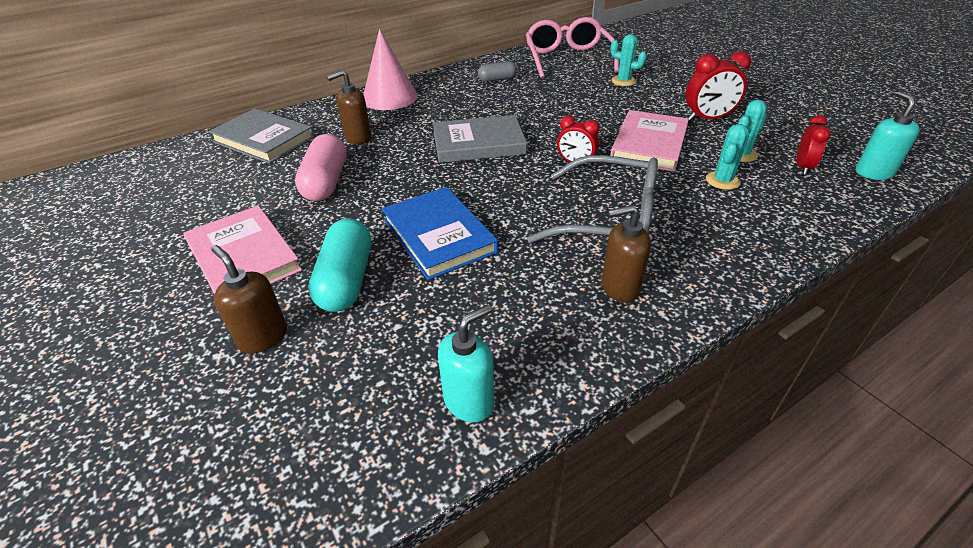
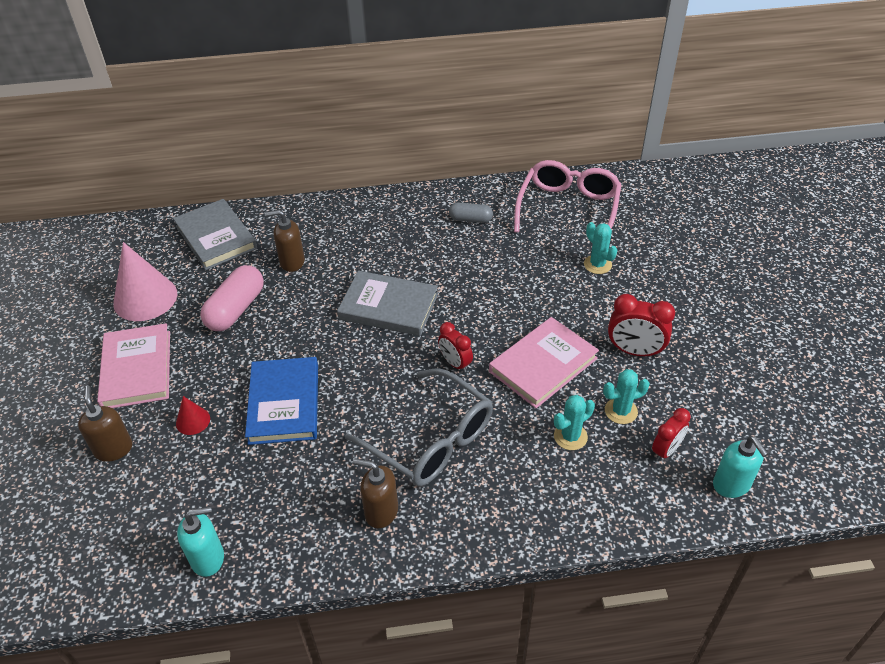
camera: 25 degrees right, 5 degrees up
turquoise capsule [308,218,371,312] -> red cone [176,396,210,435]
pink cone [363,29,418,110] -> pink cone moved to [113,242,177,321]
turquoise soap dispenser [856,91,920,180] -> turquoise soap dispenser turned 135 degrees clockwise [713,436,768,498]

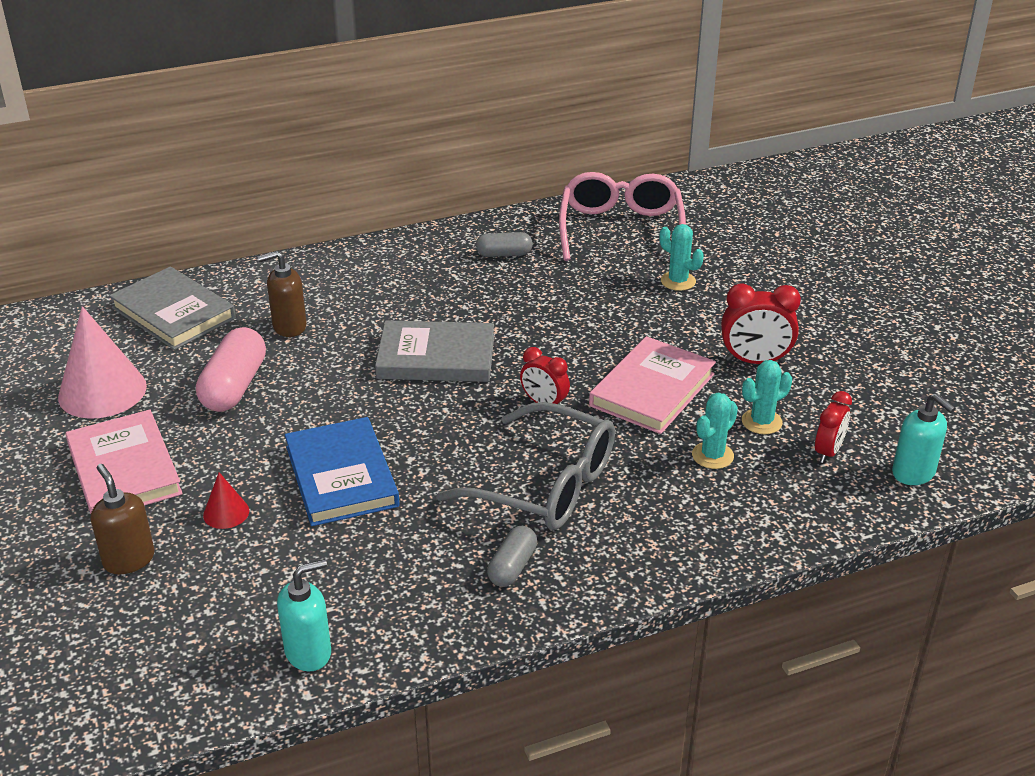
camera: 15 degrees left, 10 degrees down
brown soap dispenser [353,459,398,528] -> grey capsule [487,526,537,587]

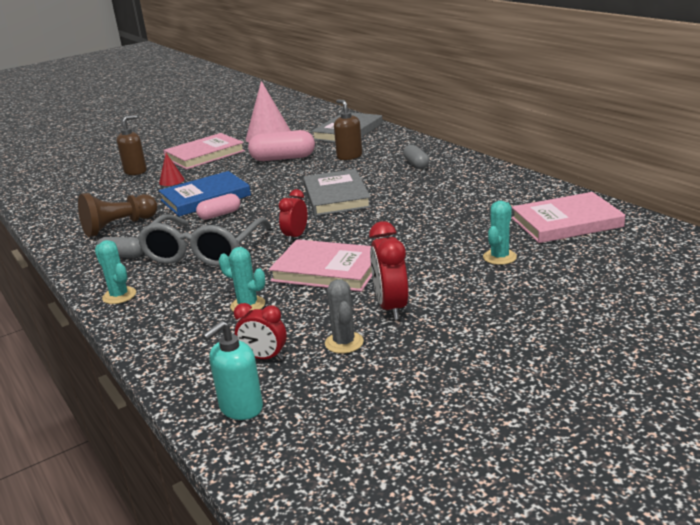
camera: 80 degrees right, 10 degrees down
turquoise soap dispenser [277,559,331,671] -> none
grey capsule [476,232,533,257] -> grey capsule moved to [403,145,429,169]
pink glasses [559,172,686,261] -> pink book [511,192,625,243]
turquoise cactus [742,360,792,434] -> turquoise cactus moved to [95,240,136,304]
none -> brown pawn [78,193,158,237]
none -> pink capsule [196,193,240,220]
none -> grey cactus [325,279,364,354]

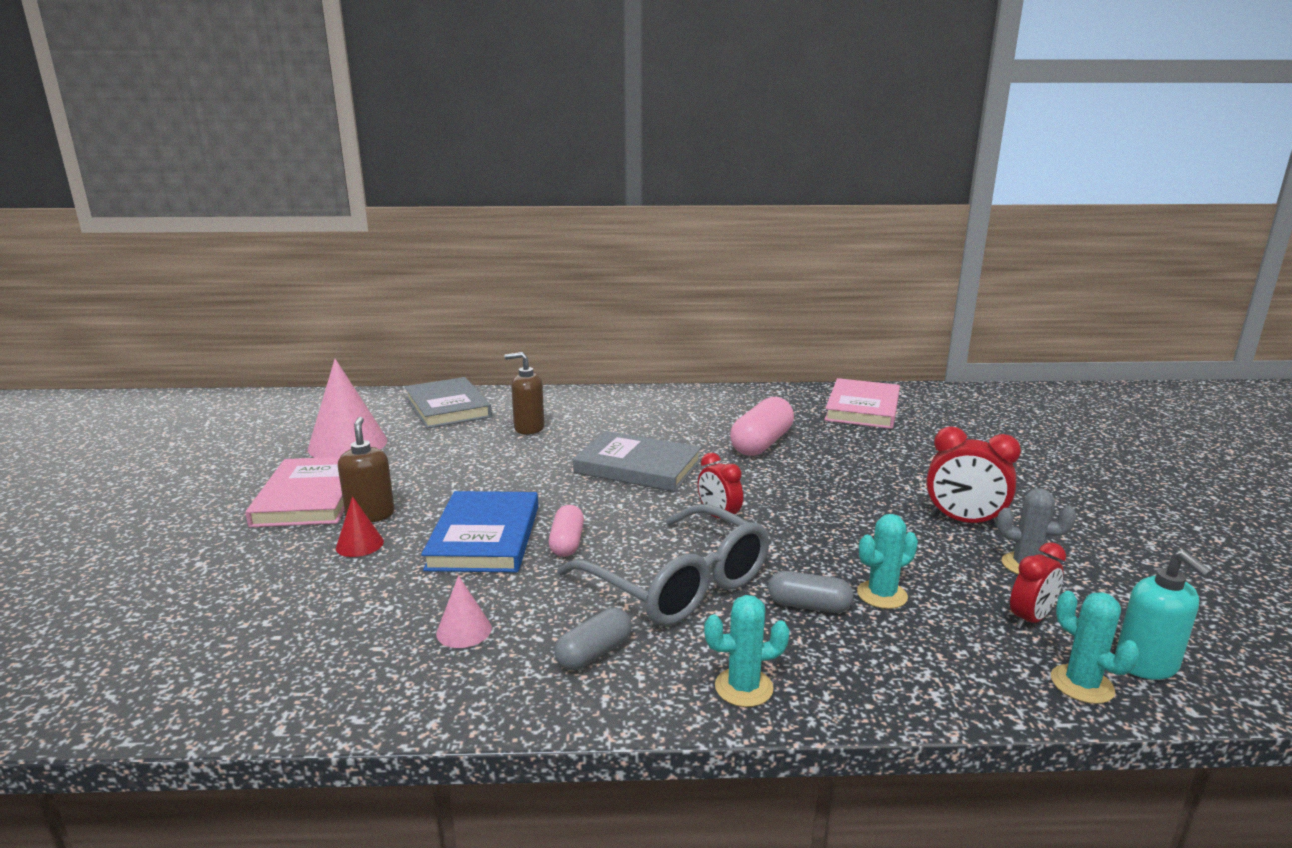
camera: 60 degrees left, 5 degrees down
brown pawn [78,193,158,237] -> pink cone [436,576,492,648]
brown soap dispenser [117,115,147,175] -> brown soap dispenser moved to [338,417,395,522]
pink capsule [248,130,315,161] -> pink capsule moved to [730,397,794,456]
pink book [269,239,372,292] -> none
grey capsule [403,145,429,169] -> grey capsule moved to [768,571,853,613]
turquoise cactus [483,201,517,265] -> turquoise cactus moved to [1051,591,1139,704]

